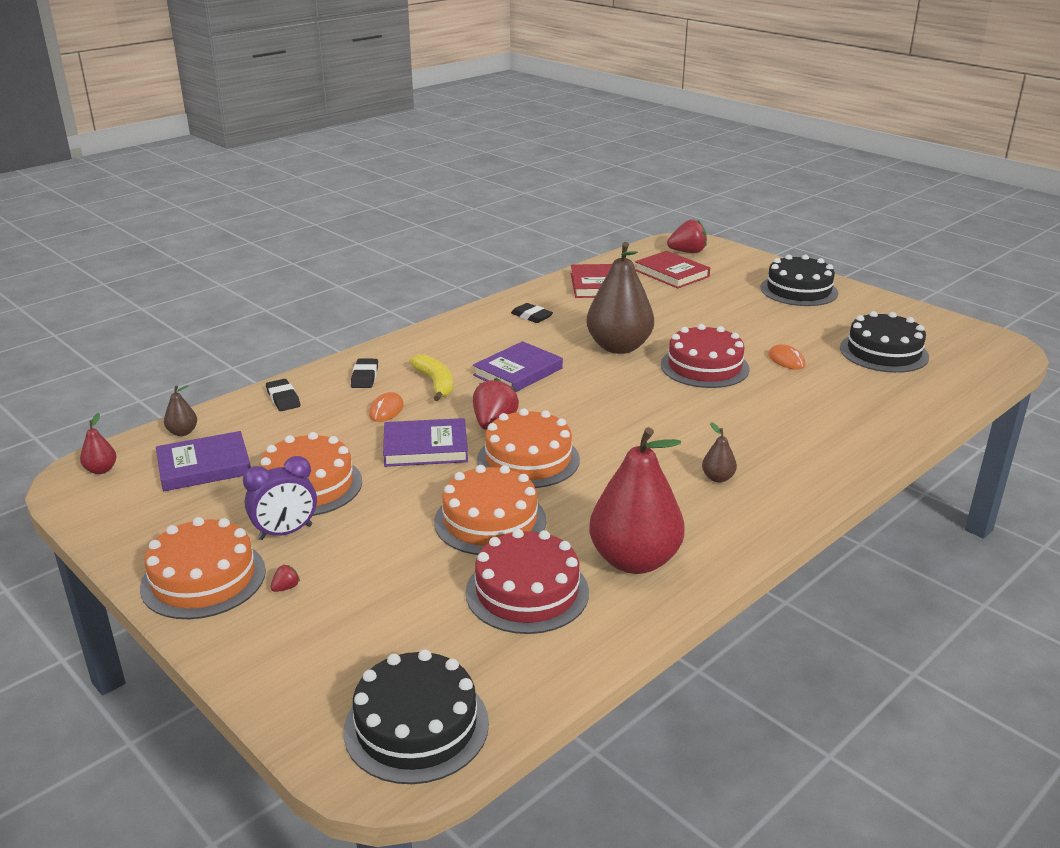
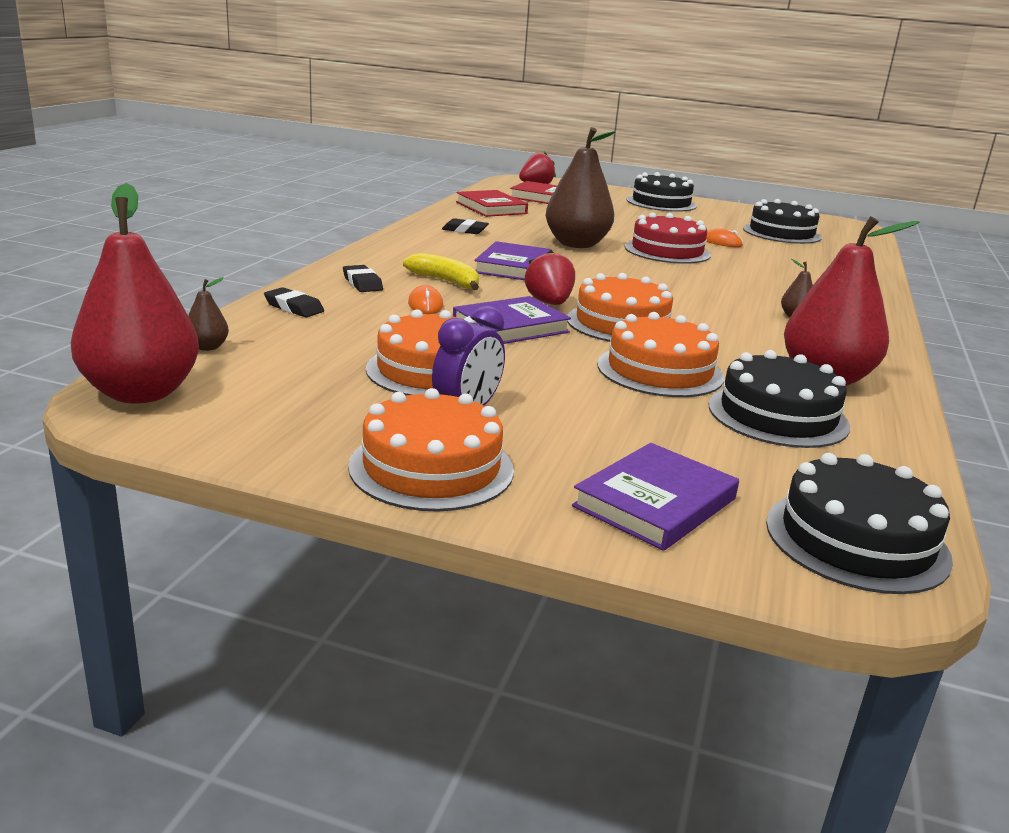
camera: 30 degrees left, 5 degrees down
red pear [80,413,117,474] -> red pear [71,183,199,404], size x2.44
purple book [156,431,251,491] -> purple book moved to [572,443,739,551]
red strawberry [270,565,300,592] -> none
red cake [466,529,589,634] -> black cake [709,350,850,448]

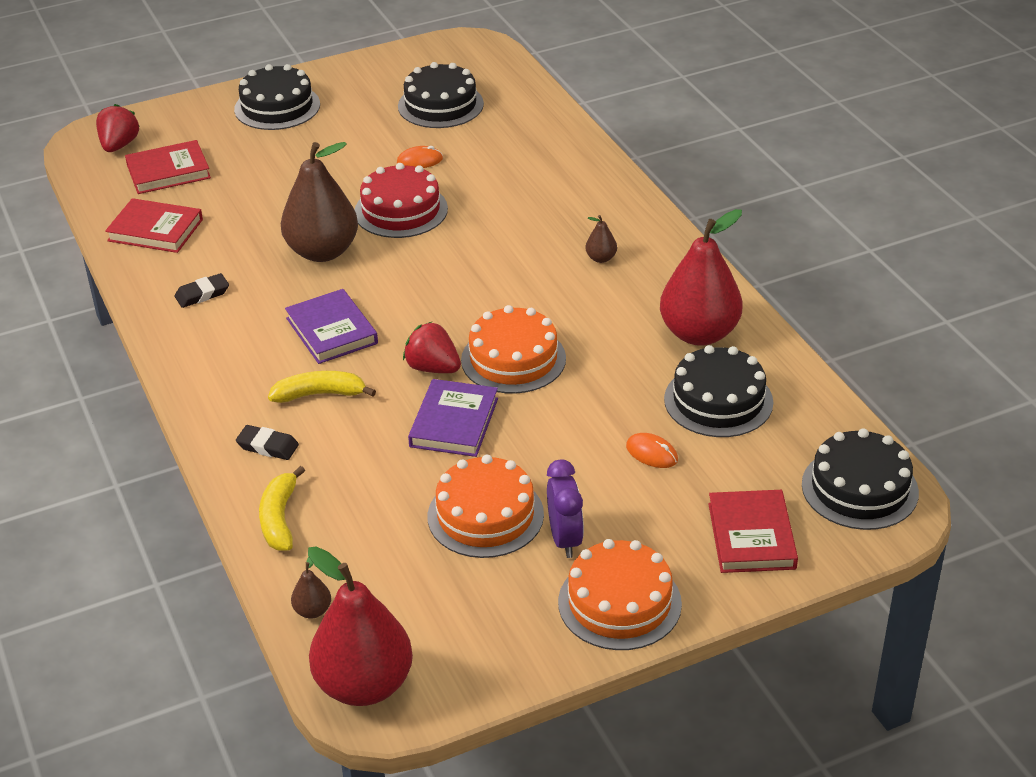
camera: 40 degrees left, 15 degrees up
black eraser [264,287,324,317] -> yellow banana [259,466,305,551]
orange mouse [408,285,443,314] -> orange mouse moved to [626,433,678,468]
purple book [572,443,739,551] -> red book [709,490,798,573]
orange cake [597,312,724,397] -> none

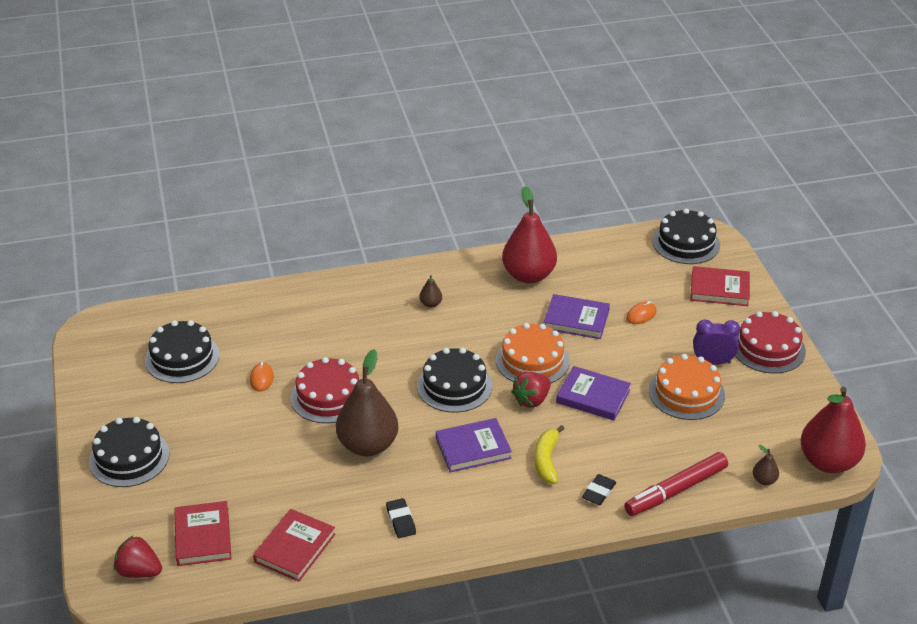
camera: 80 degrees left, 0 degrees up
yellow banana [259,466,305,551] -> red marker [624,452,728,516]
orange cake [558,539,682,650] -> red cake [736,311,806,374]
black cake [664,345,773,437] -> black cake moved to [417,348,492,413]
none -> purple book [544,294,610,339]

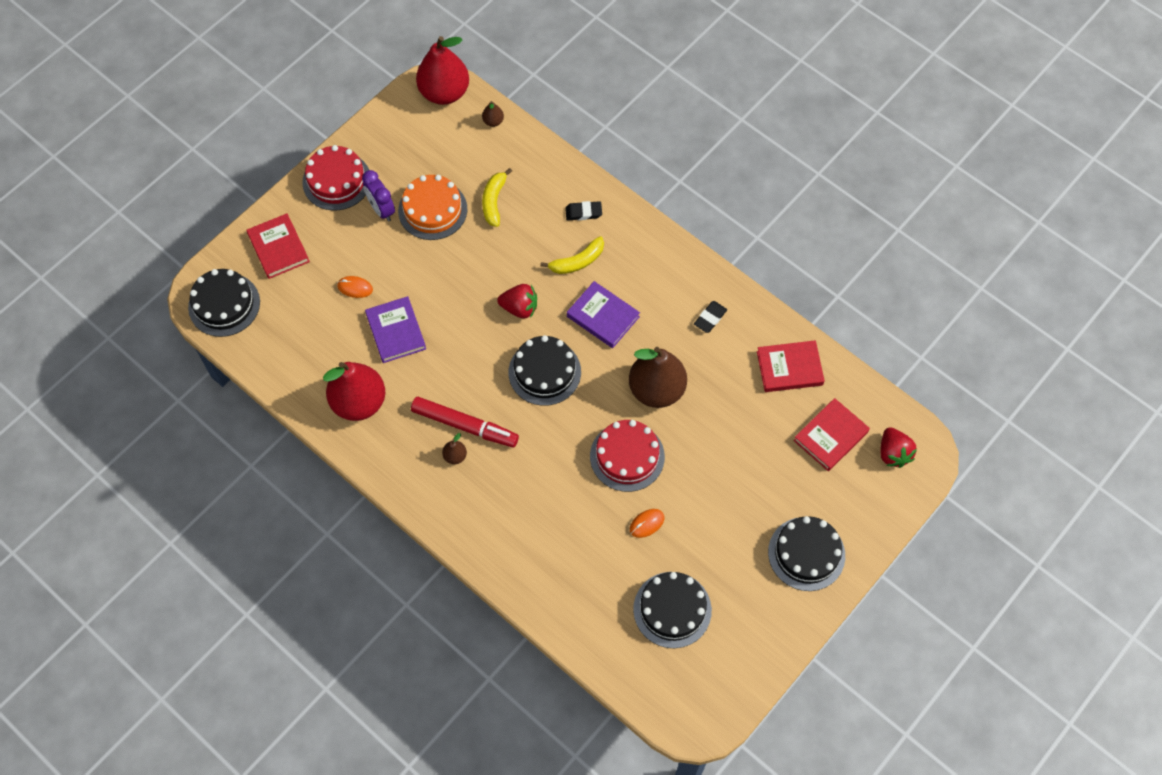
camera: 125 degrees left, 25 degrees up
orange cake [496,323,569,383] -> none
purple book [556,366,631,420] -> none
red marker [624,452,728,516] -> red marker moved to [411,397,519,447]
none -> yellow banana [482,168,512,227]

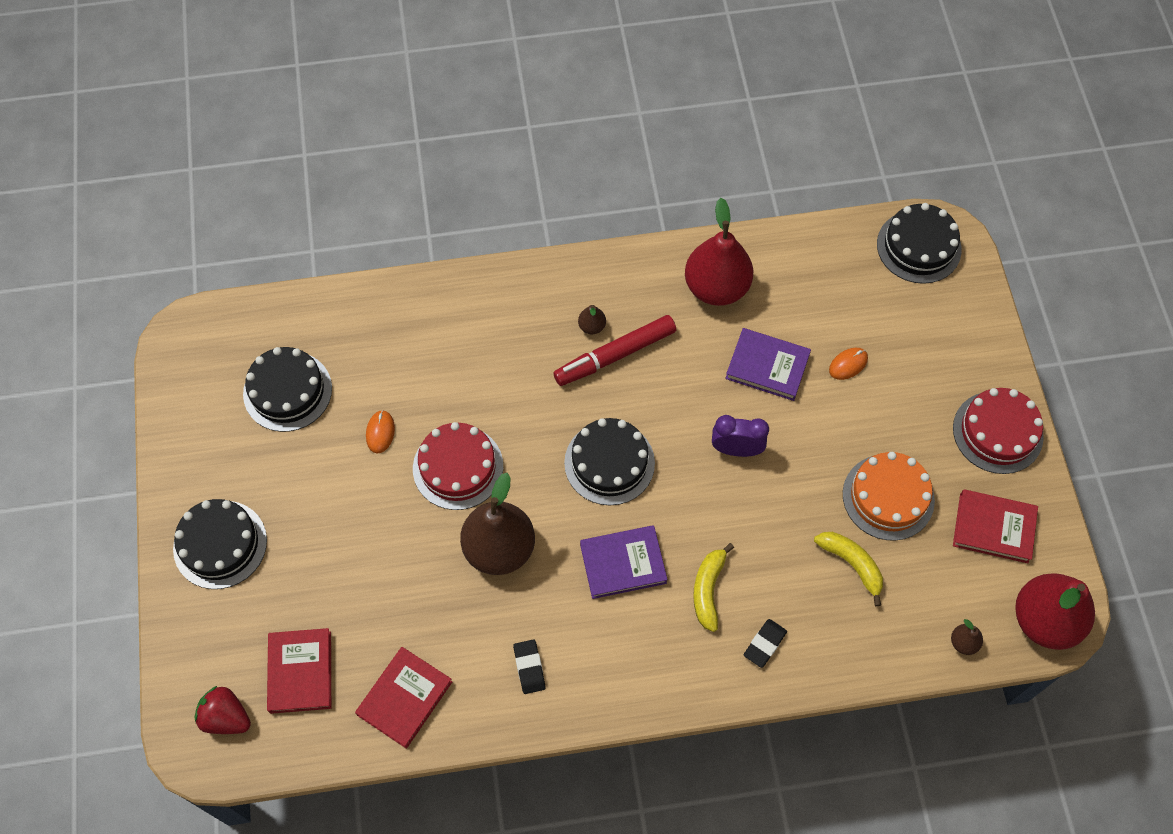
camera: 130 degrees right, 0 degrees up
red book [246,213,310,279] -> red book moved to [953,489,1038,563]
purple clock [362,170,395,222] -> purple clock moved to [712,415,769,457]
red strawberry [497,284,537,318] -> none

